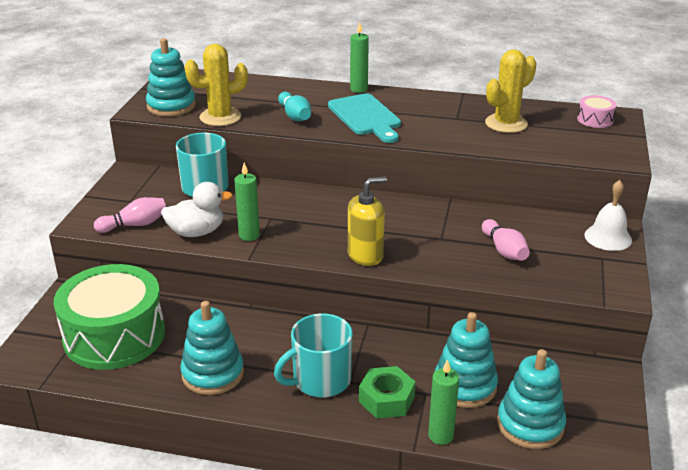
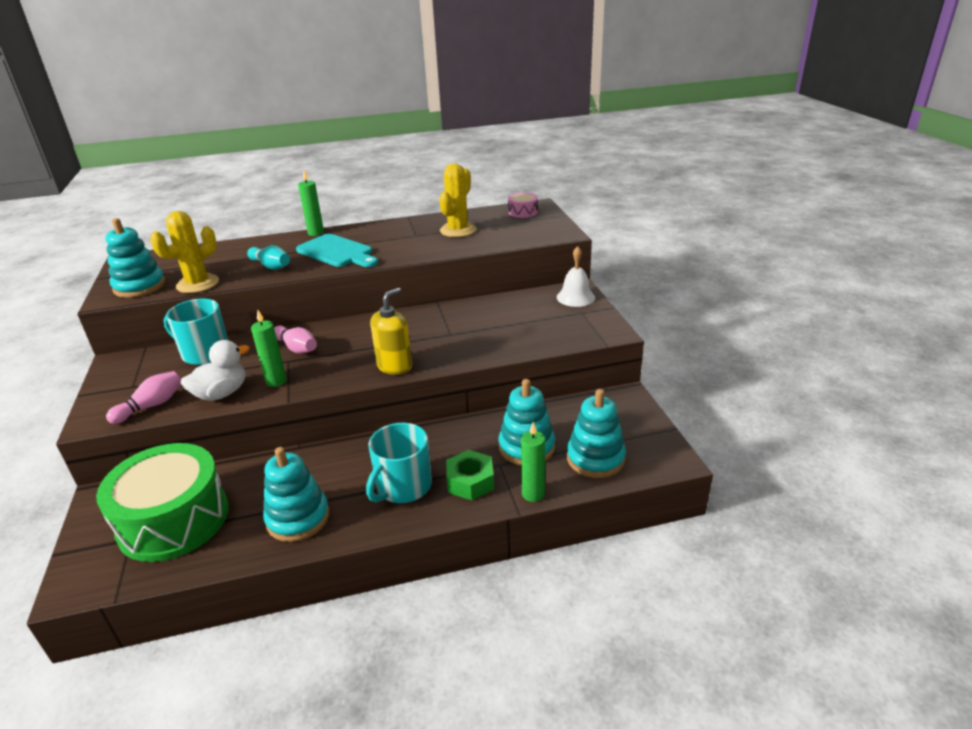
camera: 25 degrees left, 0 degrees up
pink bowling pin [482,219,530,261] -> pink bowling pin moved to [274,325,317,354]

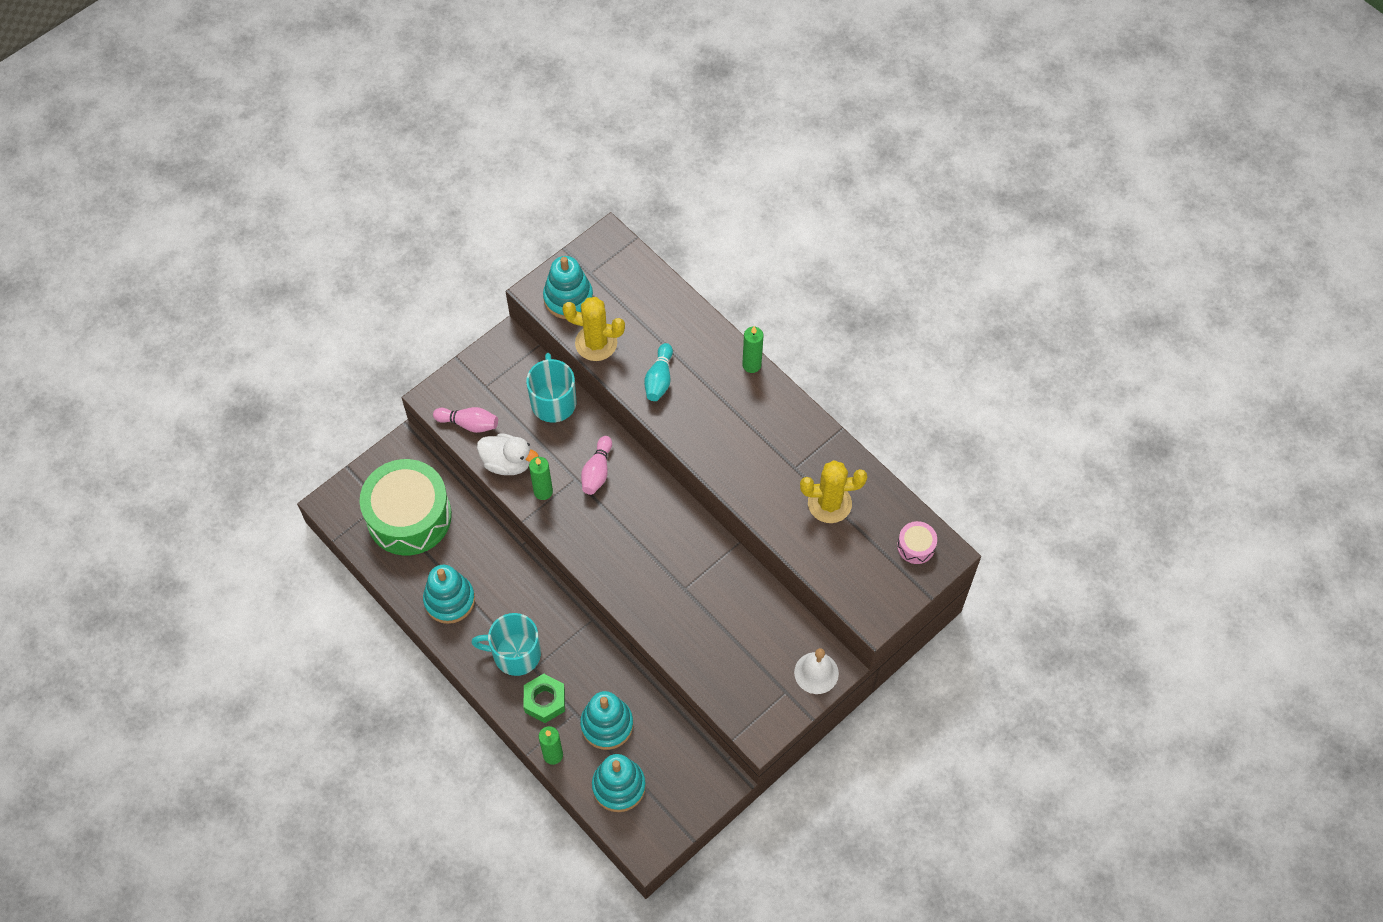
camera: 60 degrees right, 30 degrees up
turquoise cutting board [296,234,378,267] -> none
yellow soap dispenser [370,288,412,375] -> none

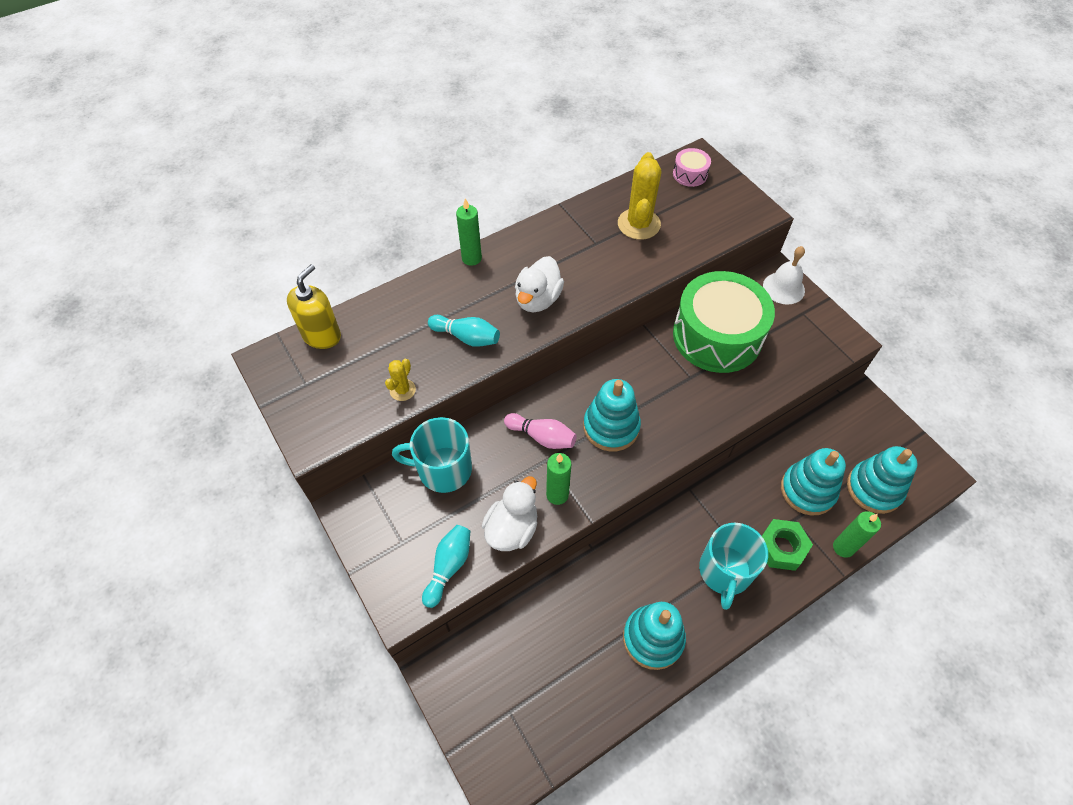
camera: 80 degrees left, 5 degrees down
green drum [359,459,452,555] -> green drum moved to [673,271,775,373]
pink bowling pin [433,407,498,433] -> turquoise bowling pin [422,525,470,608]
turquoise stacking toy [543,256,593,319] -> turquoise stacking toy moved to [583,379,641,451]
yellow cactus [562,297,625,361] -> yellow cactus [385,359,416,401], size x0.52
none -> yellow soap dispenser [287,264,341,349]
none -> white duck [515,256,564,312]

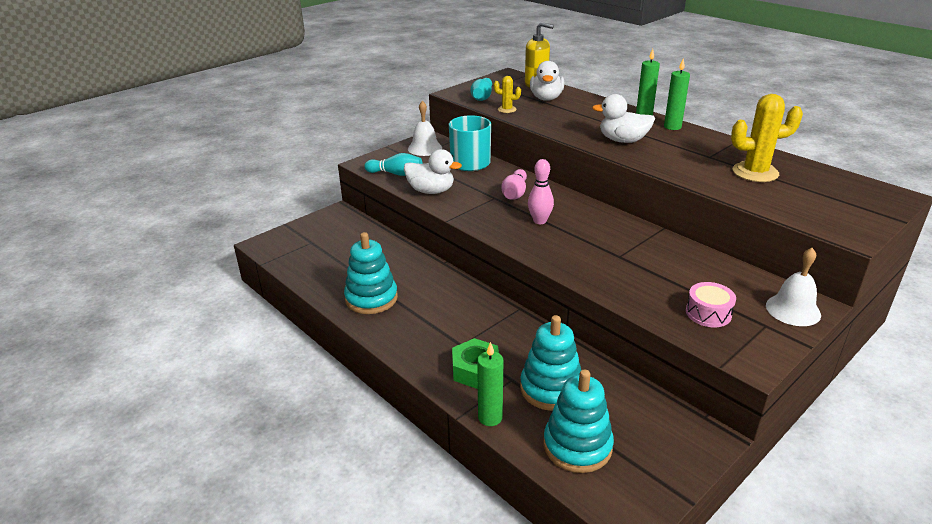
camera: 80 degrees right, 25 degrees down
turquoise bowling pin [428,315,500,347] -> turquoise bowling pin moved to [471,78,492,101]
green candle [546,453,571,505] -> green candle moved to [664,59,690,130]
turquoise stacking toy [583,379,641,451] -> pink bowling pin [528,159,554,224]
pink drum [673,148,711,187] -> pink drum moved to [686,282,736,327]
green drum [673,271,775,373] -> none
turquoise mug [699,523,768,610] -> none
none -> white bell [408,101,442,156]
none -> white duck [530,61,564,101]

